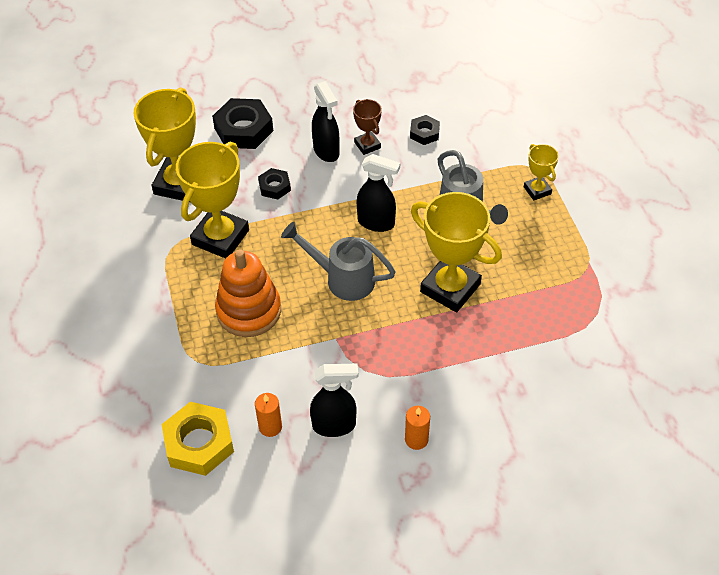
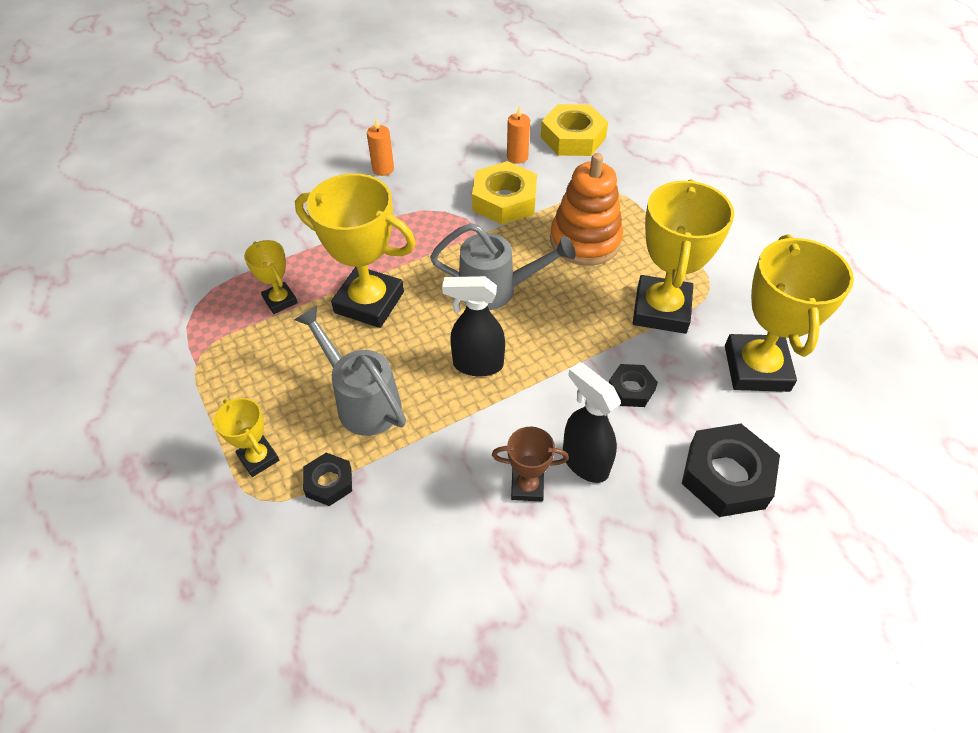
camera: 165 degrees right, 0 degrees up
black spray bottle [310,364,359,437] -> none
brown trophy [353,99,382,155] -> brown trophy turned 45 degrees counterclockwise [492,427,569,501]
black nut [410,115,440,145] -> black nut moved to [303,453,352,506]
none -> yellow trophy [244,240,298,314]
none -> yellow nut [472,161,537,224]

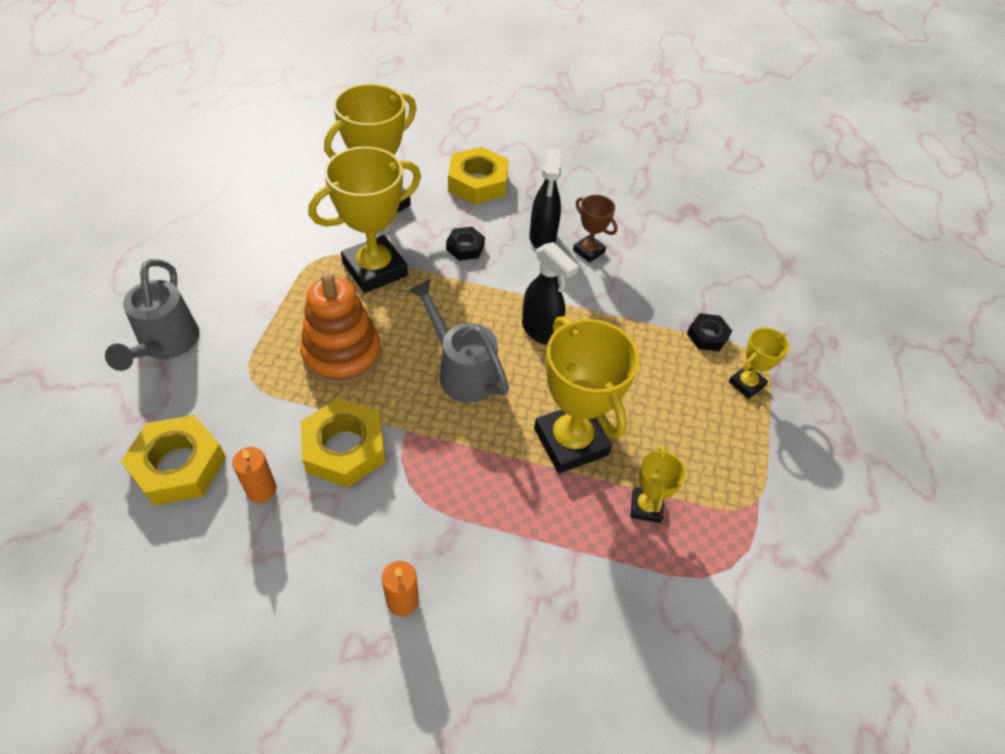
camera: 140 degrees left, 0 degrees up
yellow trophy [214,398,279,477] -> yellow trophy turned 45 degrees clockwise [729,328,790,399]
grey watering can [294,305,406,436] -> grey watering can moved to [105,259,199,371]
black nut [682,424,780,517] -> yellow nut [448,147,509,205]

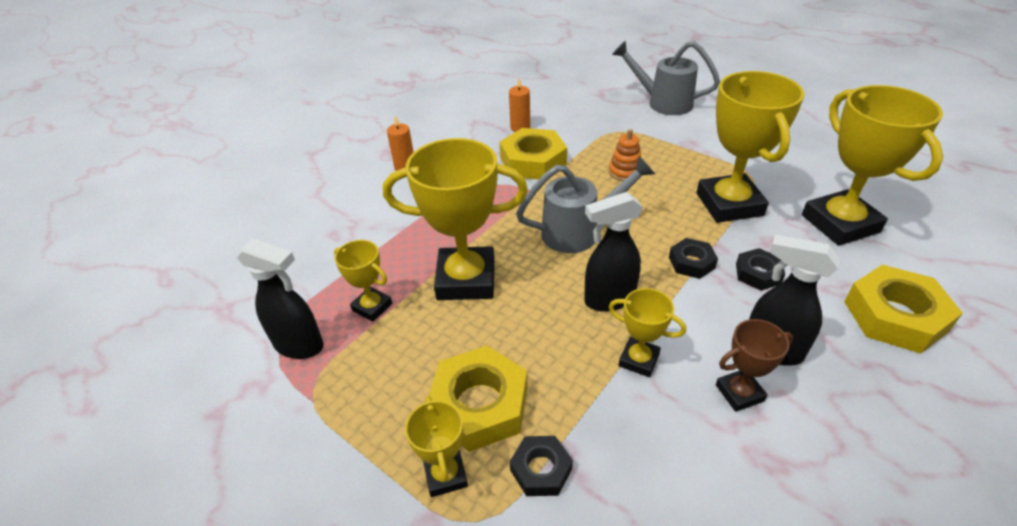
camera: 120 degrees right, 10 degrees down
yellow nut [121,415,226,505] -> yellow nut moved to [429,346,528,452]
orange stacking toy [300,272,381,385] -> orange stacking toy [609,129,641,181], size x0.50
none -> black spray bottle [236,238,324,359]
none -> yellow trophy [609,288,686,377]
none -> black nut [669,238,718,279]

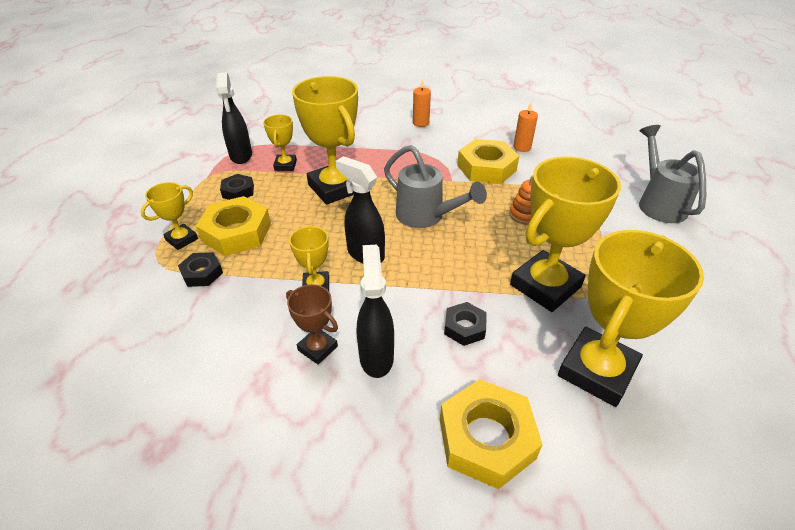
camera: 55 degrees right, 0 degrees up
black nut [669,238,718,279] -> black nut moved to [220,174,254,200]

